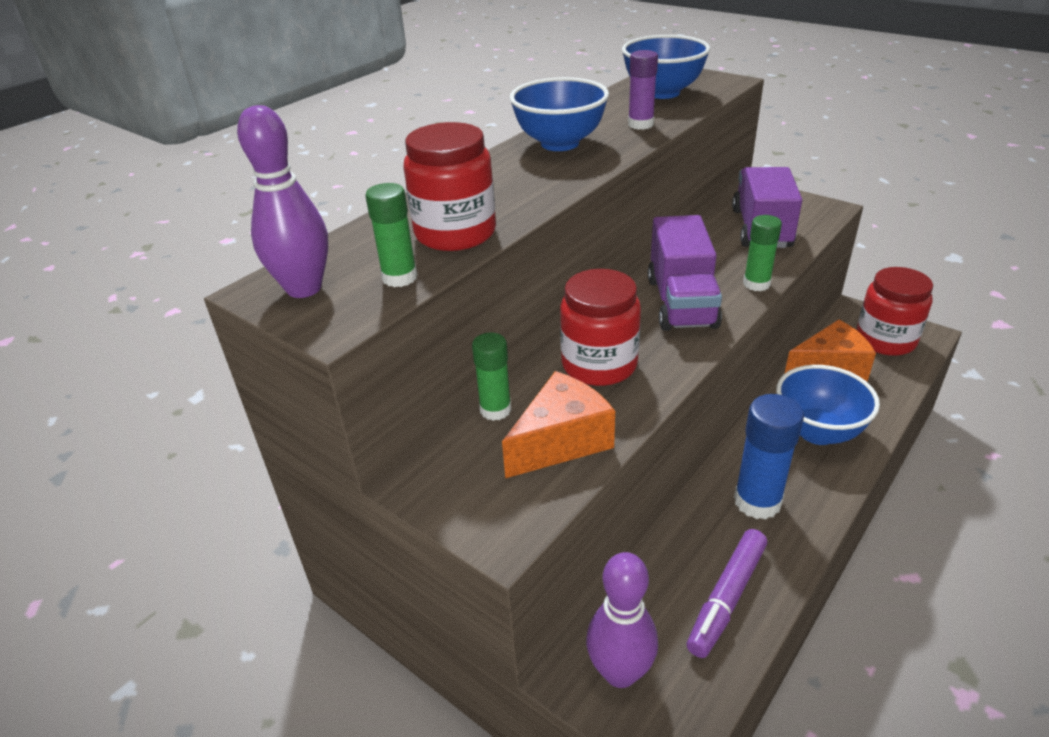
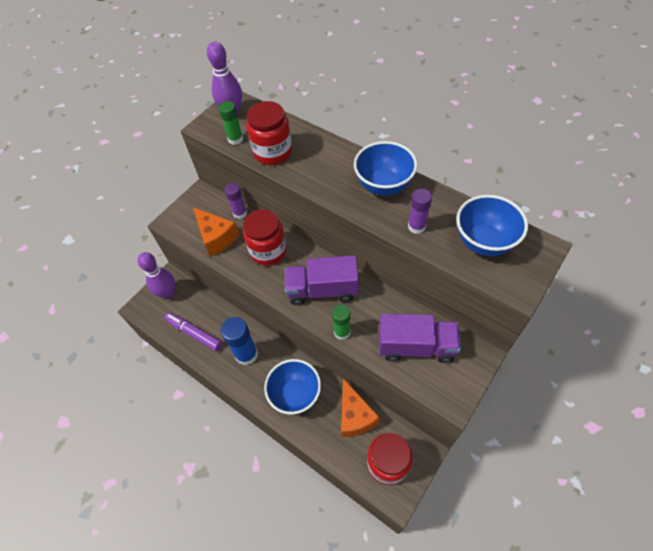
camera: 90 degrees right, 20 degrees up
green glue stick [472,333,511,421] -> purple glue stick [225,183,247,219]

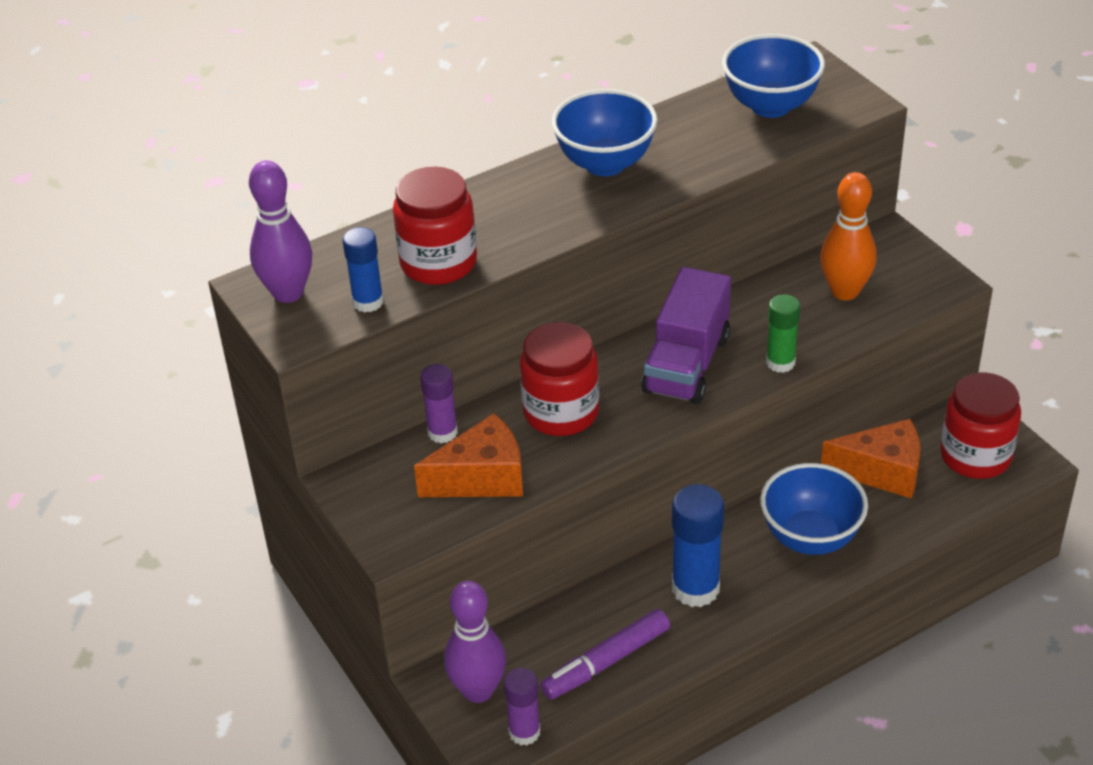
camera: 70 degrees left, 15 degrees down
green glue stick [218,101,243,145] -> blue glue stick [342,227,384,312]
purple truck [379,314,461,363] -> orange bowling pin [820,172,877,300]
purple glue stick [408,189,432,234] -> purple glue stick moved to [504,668,541,746]

